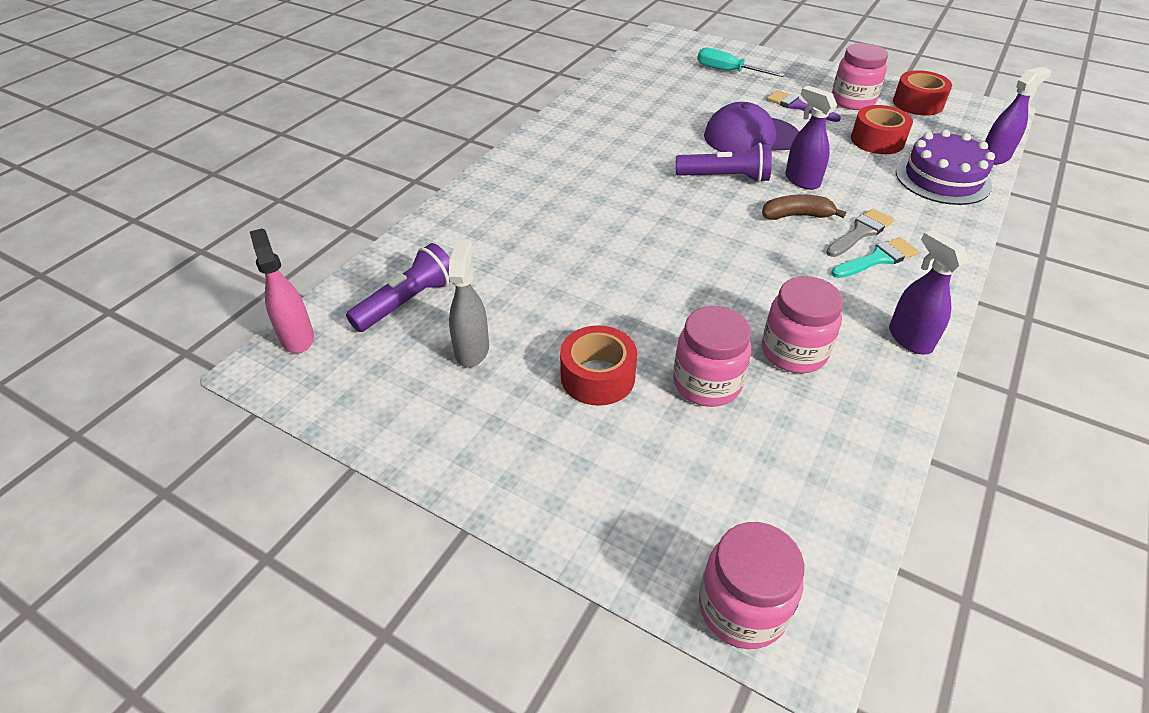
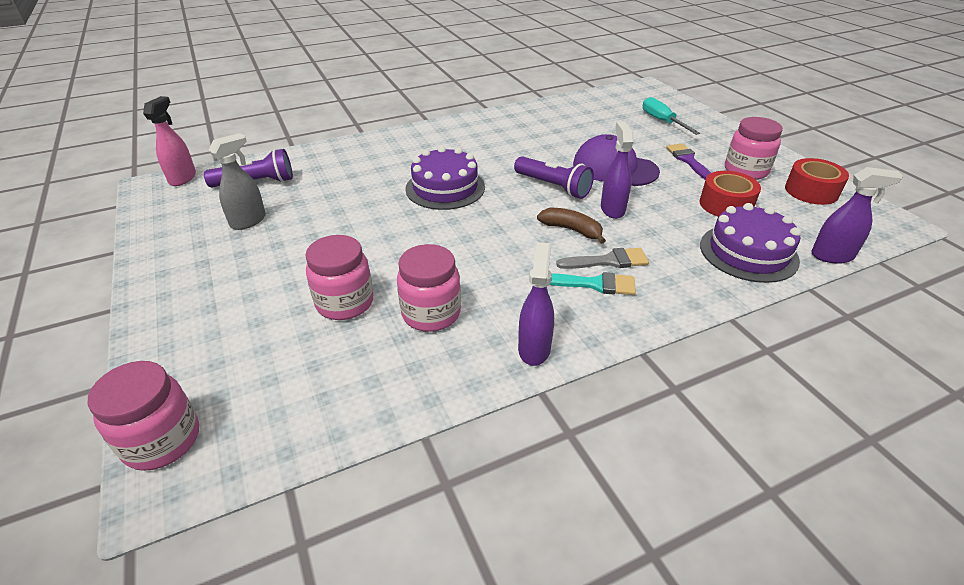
camera: 35 degrees right, 5 degrees down
red tape [560,325,637,406] -> none
none -> purple cake [405,146,485,210]

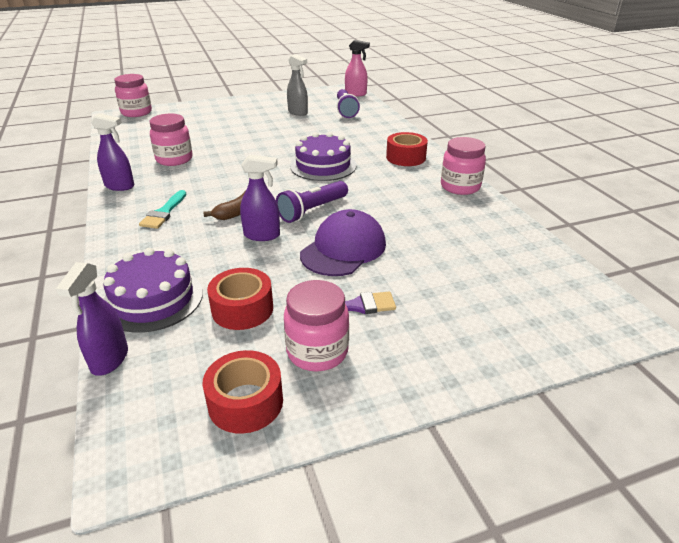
camera: 95 degrees right, 5 degrees down
pink jar [305,235,373,320] -> pink jar moved to [441,137,486,195]
grey brush [556,248,649,269] -> none
turquoise screwdriver [643,97,700,135] -> none
none -> red tape [386,132,428,166]

